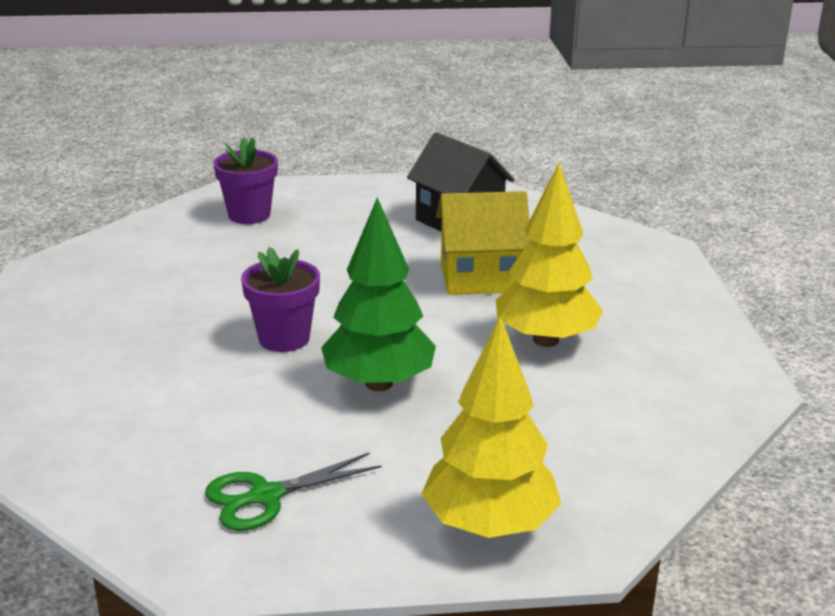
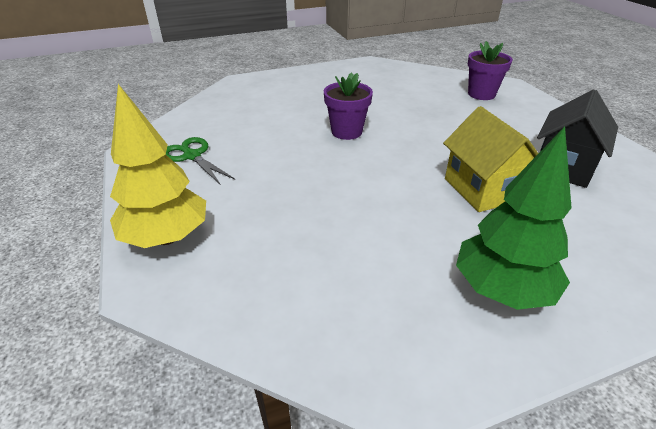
camera: 75 degrees right, 10 degrees up
green tree [321,197,436,391] -> green tree moved to [456,127,572,310]
yellow tree [496,163,603,347] -> none

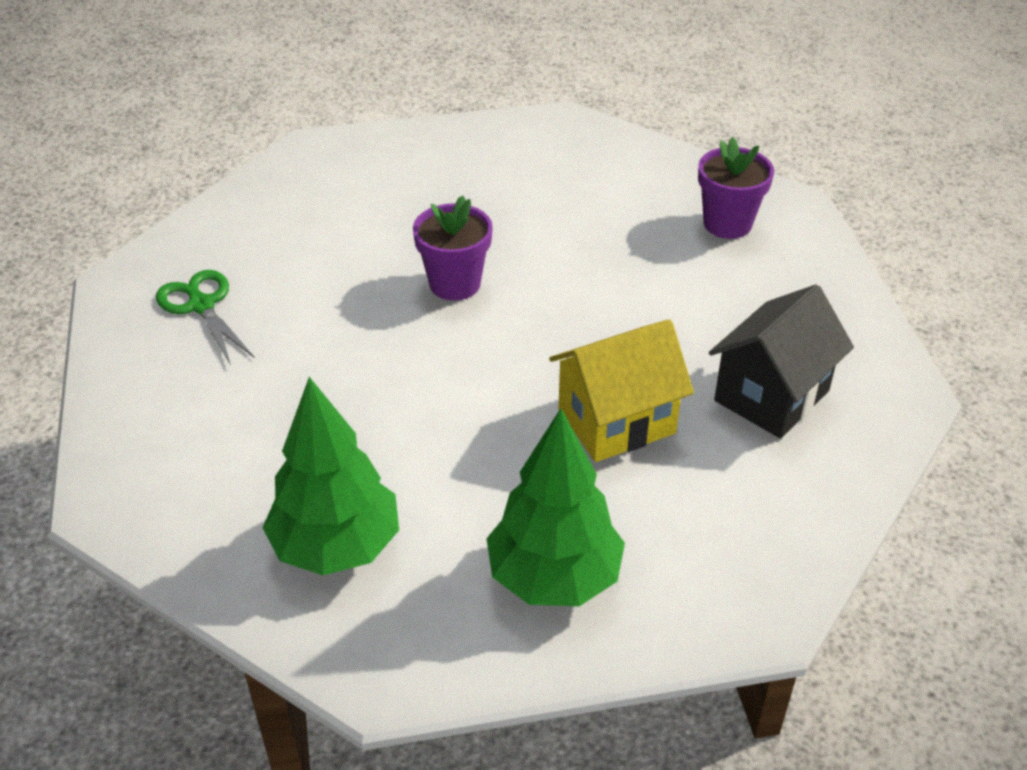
camera: 10 degrees right, 5 degrees up
yellow tree [110,84,206,248] -> none
yellow house [443,106,539,212] -> yellow house turned 75 degrees clockwise [549,319,694,462]
none -> green tree [262,377,399,576]

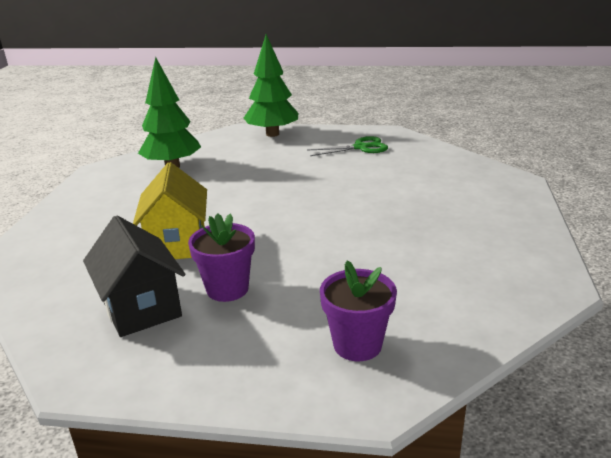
camera: 110 degrees right, 15 degrees down
purple flower pot [413,195,493,301] -> purple flower pot moved to [188,213,255,302]
green tree [486,408,625,606] -> green tree moved to [244,34,299,137]

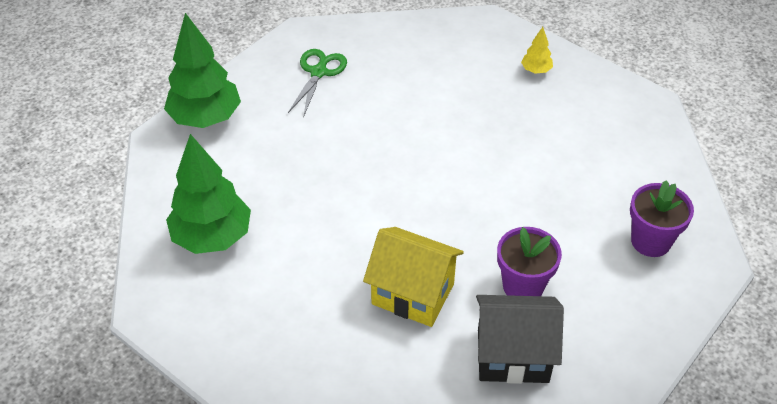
camera: 60 degrees left, 20 degrees up
none -> yellow tree [521,27,553,74]

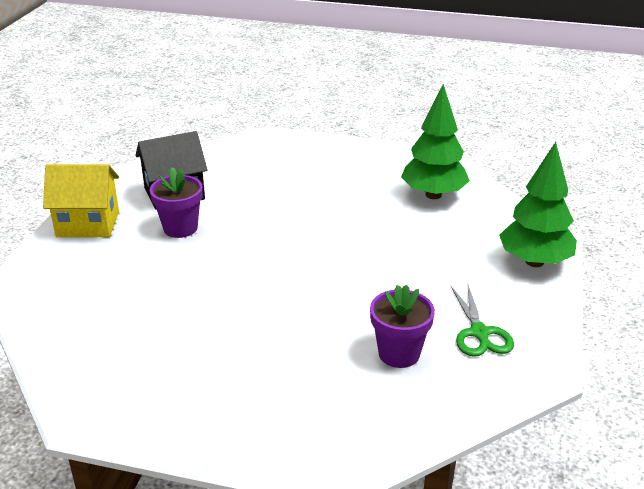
camera: 155 degrees right, 15 degrees down
yellow house [363,227,464,327] -> yellow house moved to [43,164,119,237]
yellow tree [521,27,553,74] -> none
purple flower pot [630,180,694,257] -> purple flower pot moved to [370,284,435,368]

